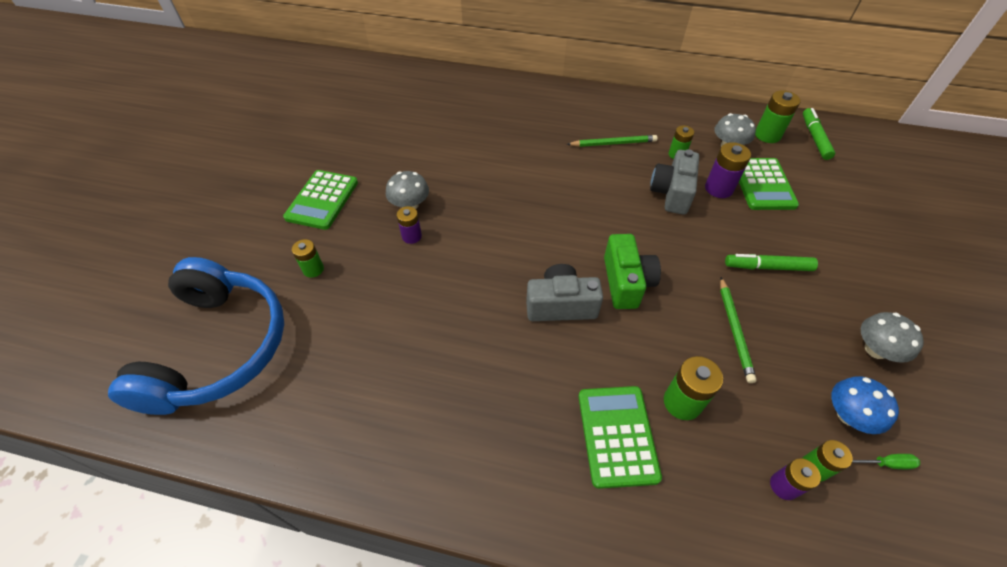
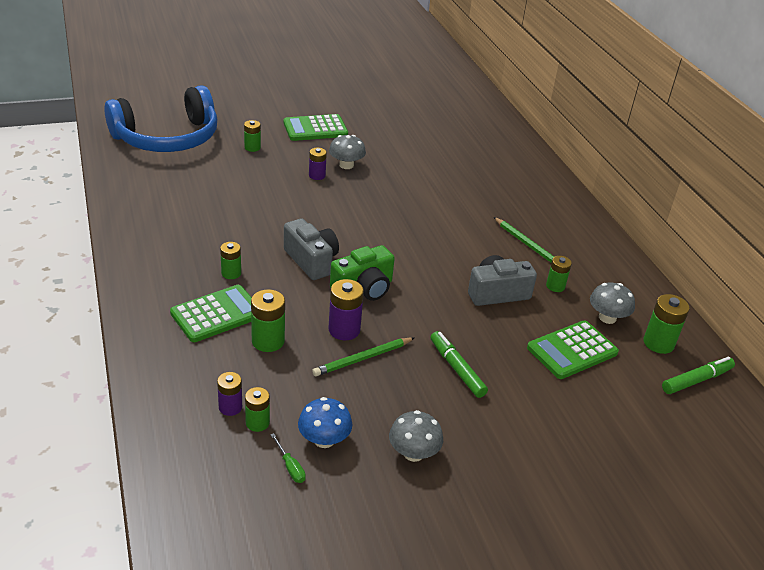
camera: 55 degrees right, 15 degrees down
purple battery [705,142,751,198] -> purple battery moved to [329,279,364,340]
none -> green battery [220,242,241,279]

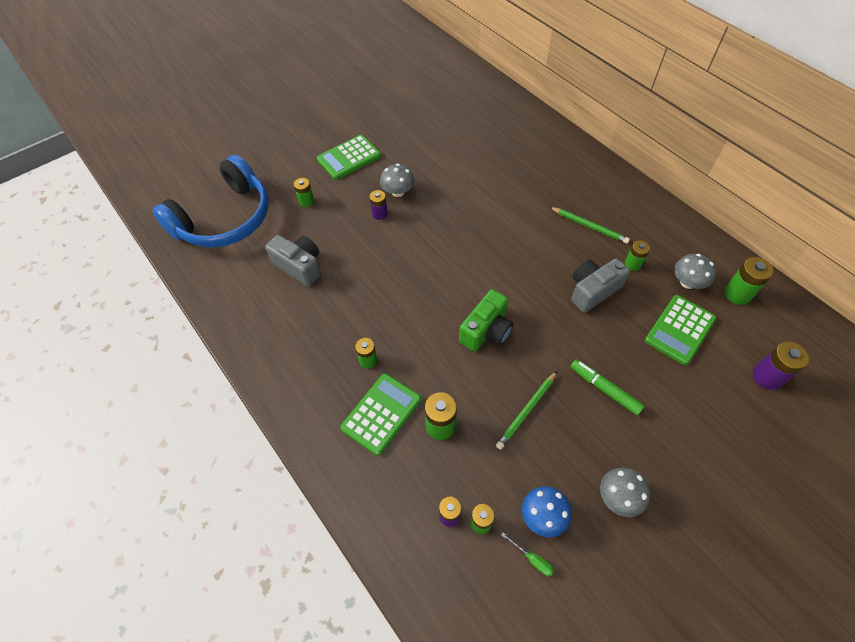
camera: 15 degrees left, 20 degrees up
grey camera [284,219,339,280] -> grey camera moved to [265,235,321,286]
purple battery [329,279,364,340] -> purple battery moved to [753,342,809,390]
green marker [662,357,735,394] -> none

